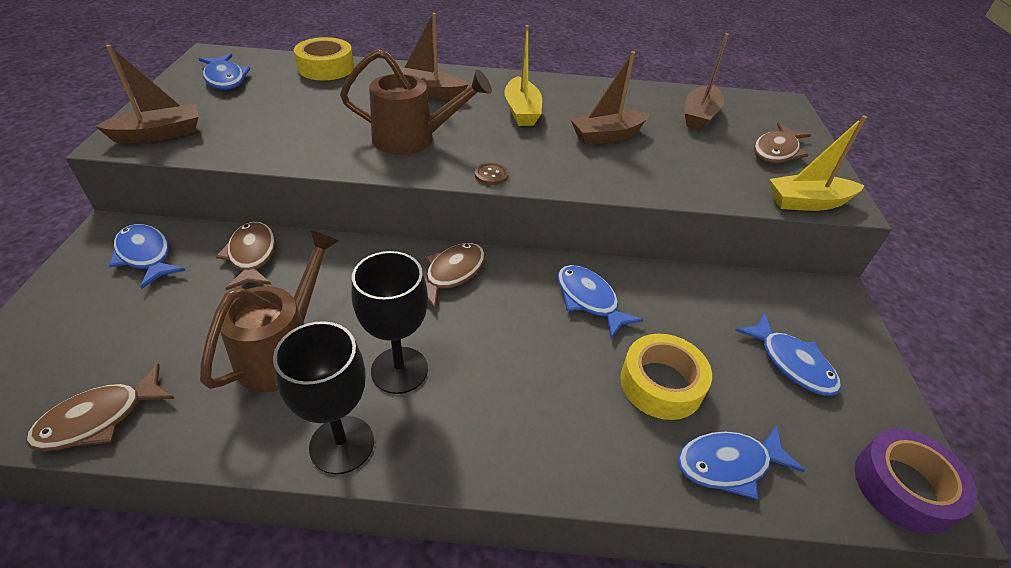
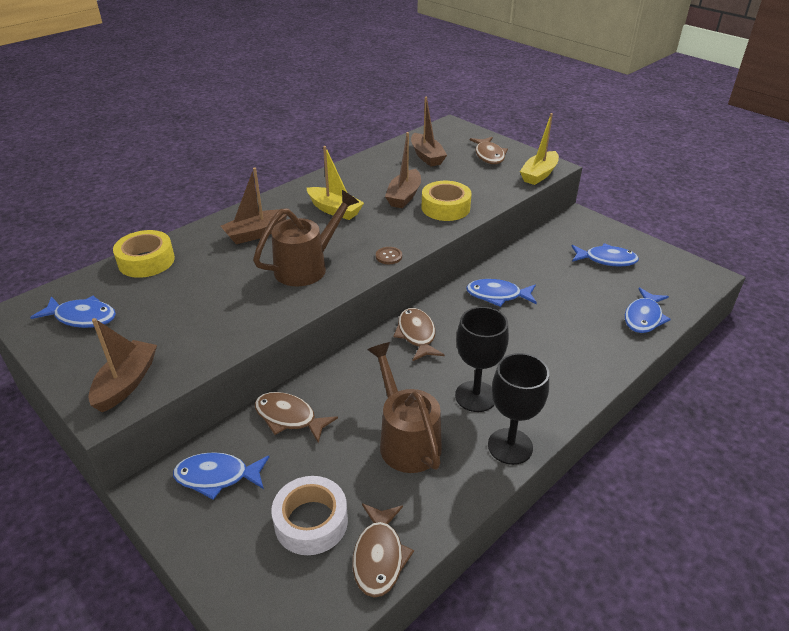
camera: 45 degrees left, 5 degrees down
yellow tape [620,334,712,420] -> yellow tape moved to [422,181,471,221]
purple tape [855,429,978,534] -> none
none -> white tape [271,476,348,555]

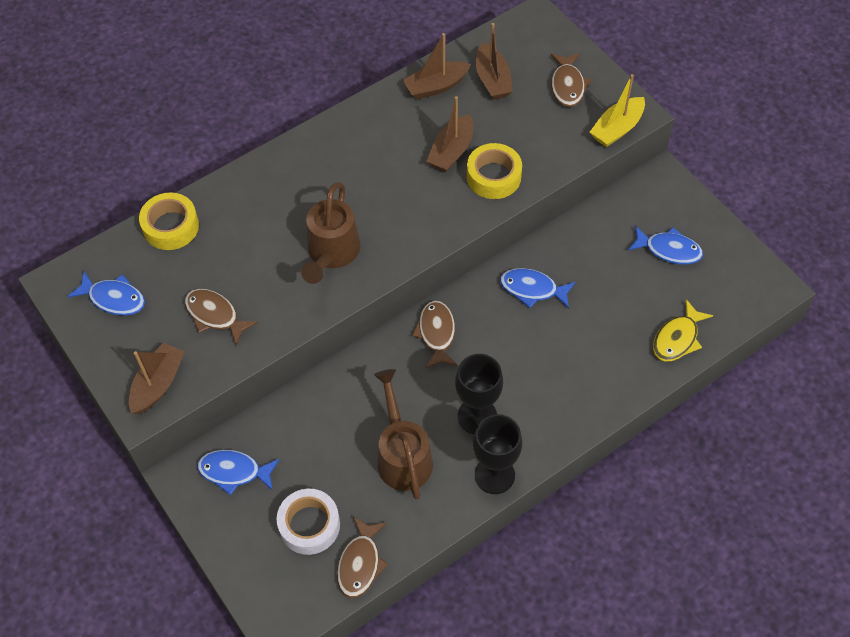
camera: 10 degrees right, 20 degrees up
brown boat [221,168,287,244] -> brown boat moved to [403,33,471,99]
brown watering can [253,190,359,286] -> brown watering can turned 135 degrees clockwise [301,182,360,284]
brown fish [255,392,338,443] -> brown fish moved to [185,289,258,346]
yellow boat [307,146,364,220] -> none
brown button [376,247,402,264] -> none
blue fish [625,287,671,333] -> yellow fish [653,299,713,361]

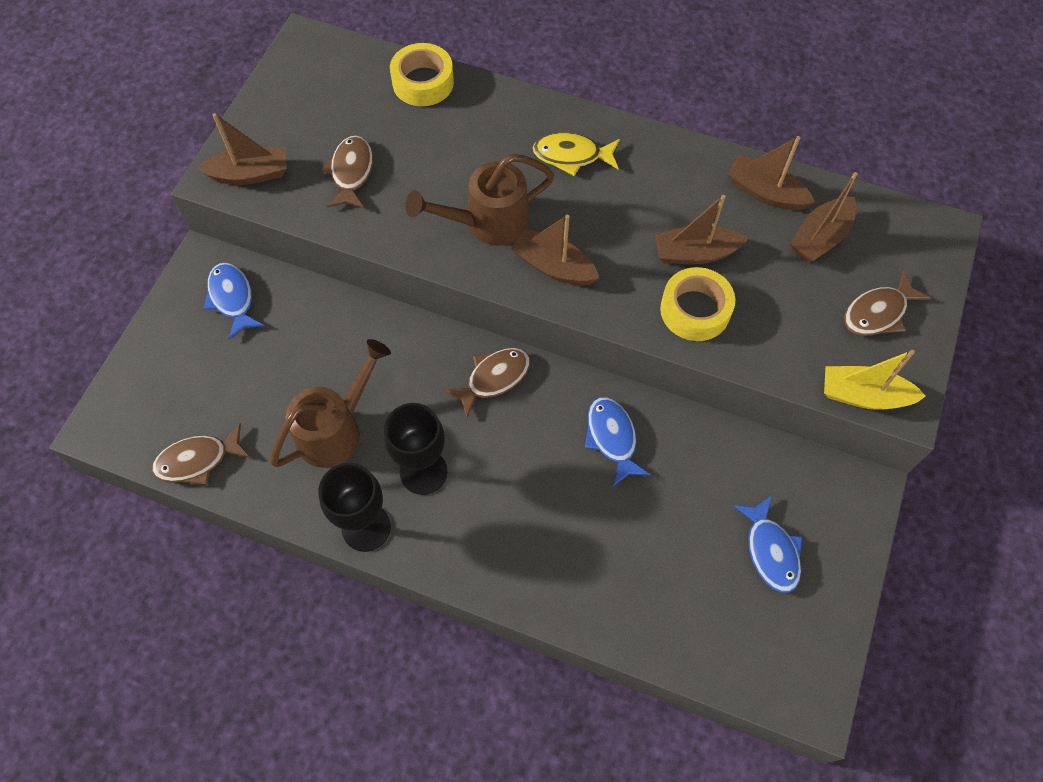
camera: 55 degrees right, 5 degrees up
blue fish [67,272,145,316] -> none
white tape [277,489,340,555] -> none
yellow fish [653,299,713,361] -> yellow fish moved to [533,133,620,176]
none -> brown boat [511,215,599,286]

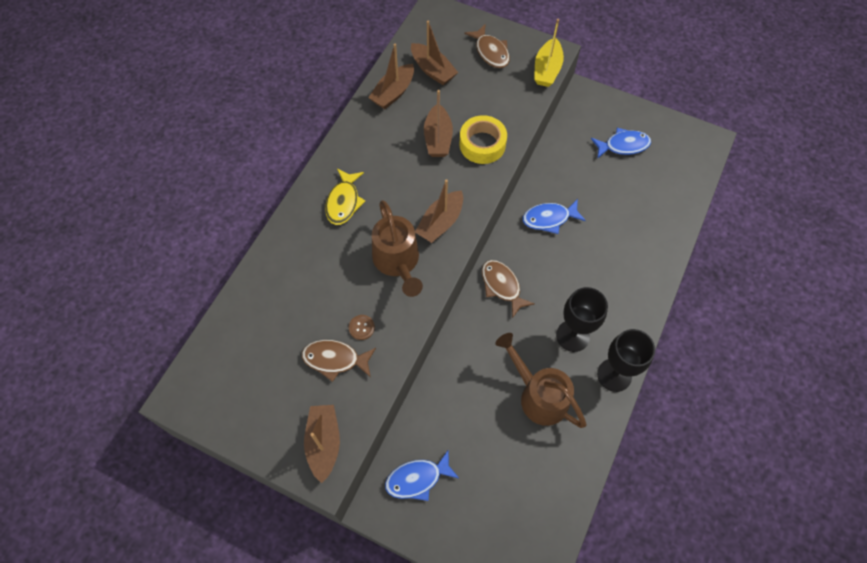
camera: 85 degrees left, 0 degrees up
brown fish [152,423,251,485] -> none
yellow tape [390,43,454,106] -> none
none -> brown button [349,315,375,340]

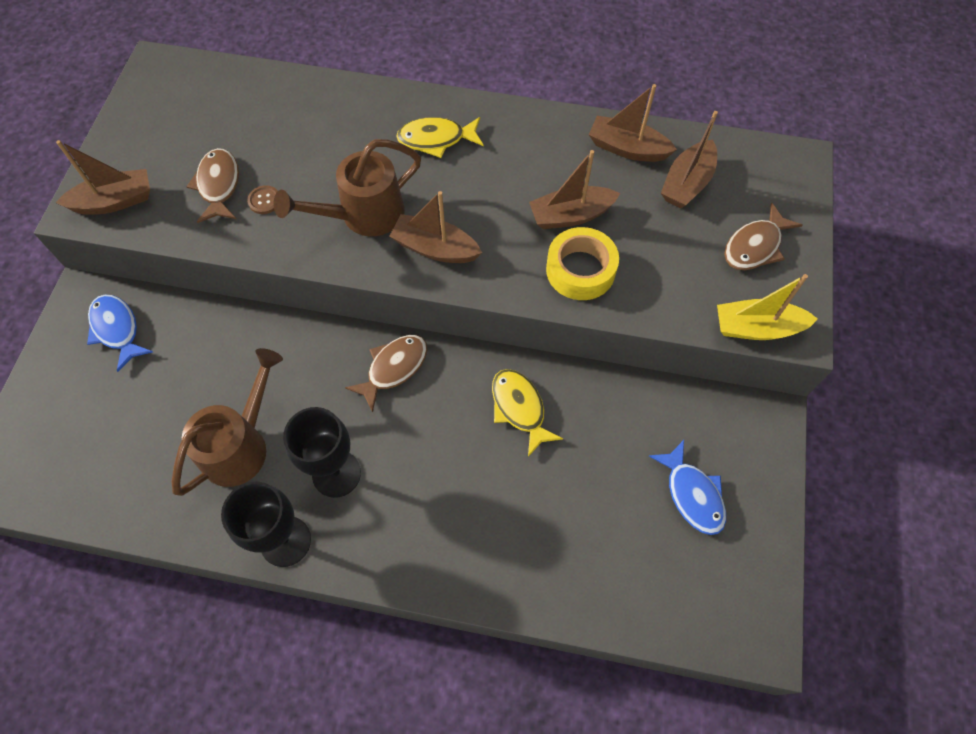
camera: 75 degrees right, 0 degrees up
blue fish [523,199,586,234] -> yellow fish [492,369,563,457]

